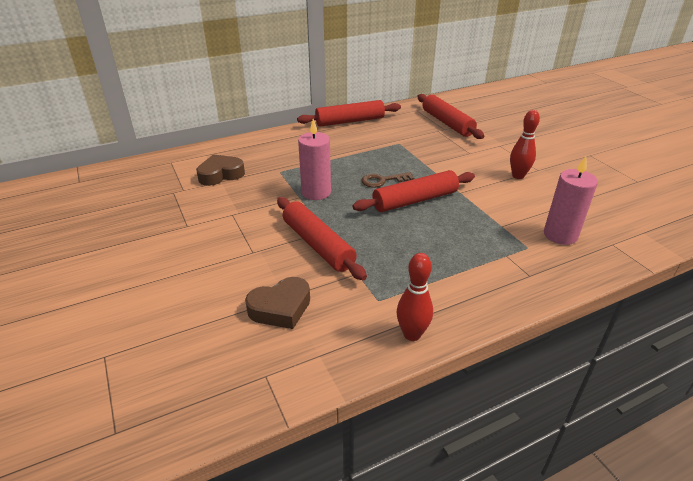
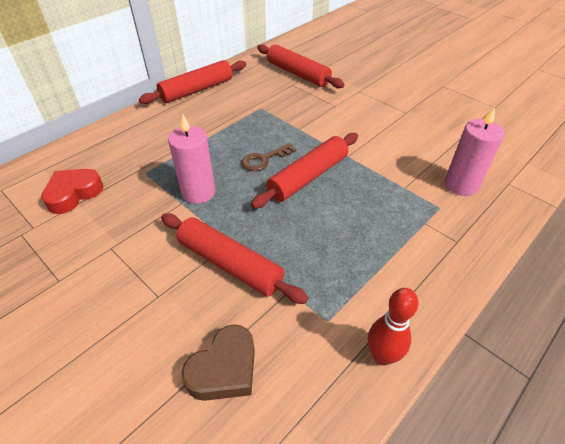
camera: 20 degrees left, 10 degrees up
brown heart [196,154,245,186] -> red heart [41,169,103,214]
red bowling pin [510,110,540,179] -> none

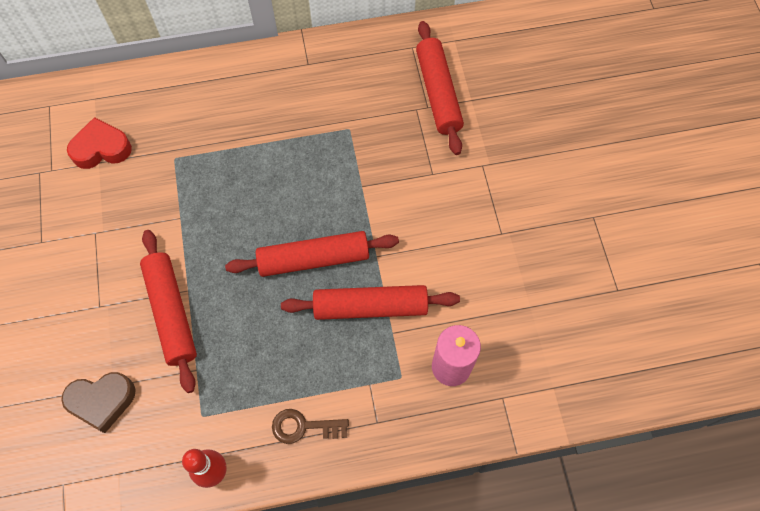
camera: 35 degrees right, 20 degrees up
red rolling pin [139,60,246,104] -> red rolling pin moved to [281,285,460,320]
pink candle [168,114,215,204] -> none
brown key [242,143,296,171] -> brown key moved to [272,409,349,444]

